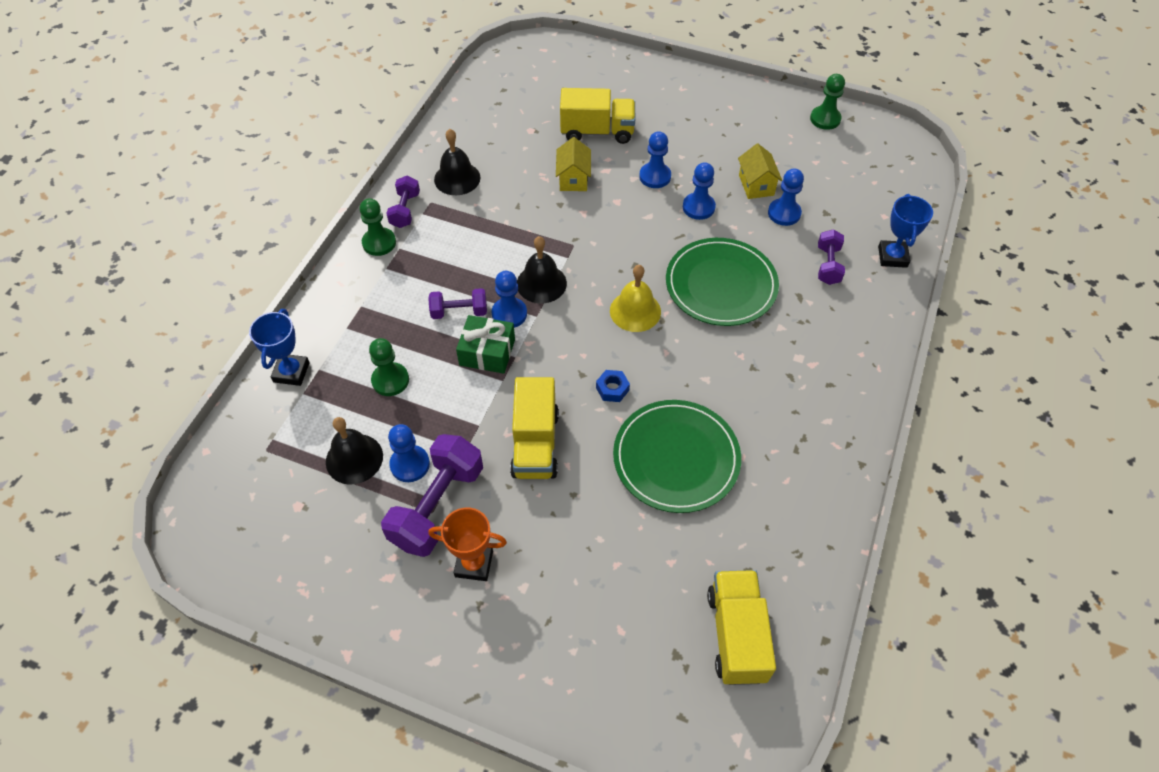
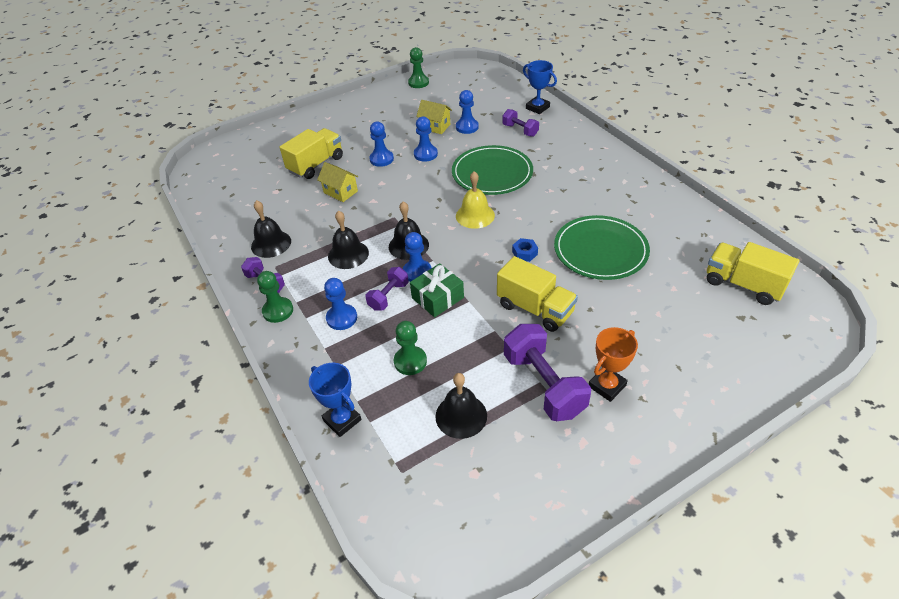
camera: 50 degrees left, 10 degrees down
blue pawn [388,424,430,482] -> blue pawn moved to [324,278,357,330]
none -> black bell [328,210,369,269]

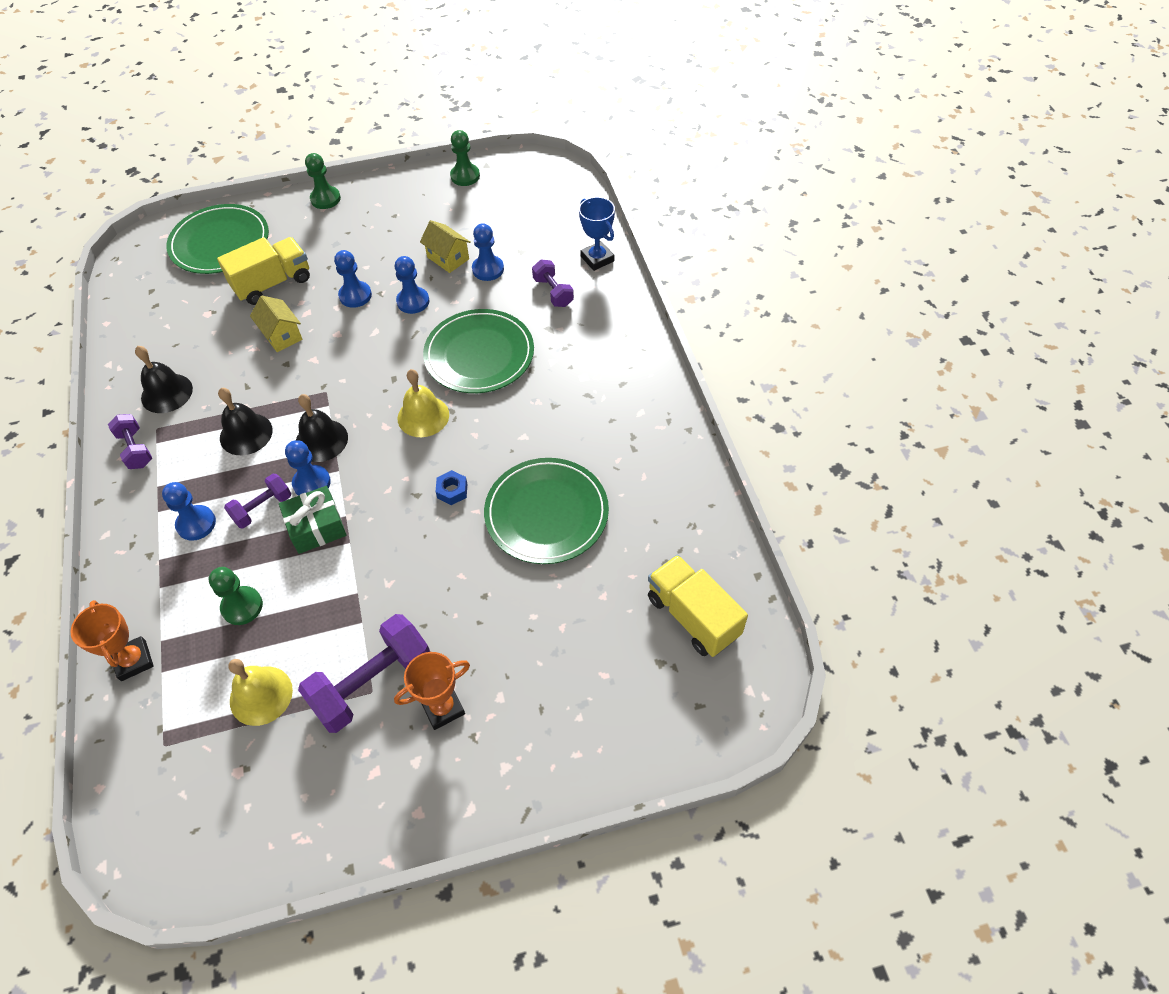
camera: 15 degrees right, 10 degrees up
green pawn [257,271,293,323] -> green pawn moved to [305,153,341,209]
blue trophy [309,363,361,437] -> orange trophy [70,600,154,681]
black bell [435,373,487,439] -> yellow bell [228,659,293,726]
yellow truck [497,256,578,332] -> none
purple dumbbell [504,324,591,421] -> purple dumbbell turned 60 degrees clockwise [298,614,430,733]
none -> green plate [166,204,269,274]

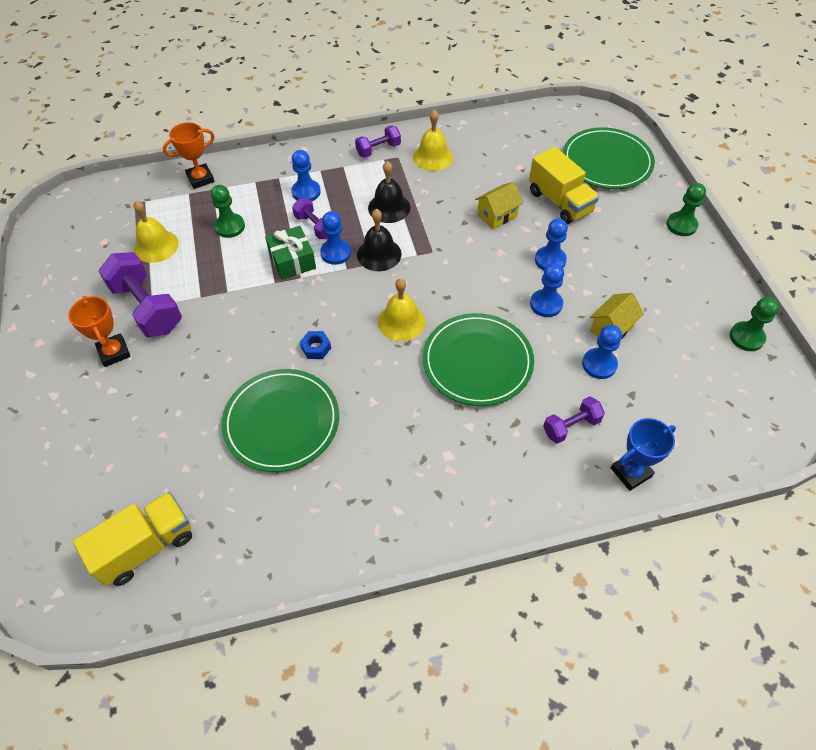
camera: 90 degrees right, 0 degrees up
black bell [135,346,193,413] -> yellow bell [413,110,453,171]

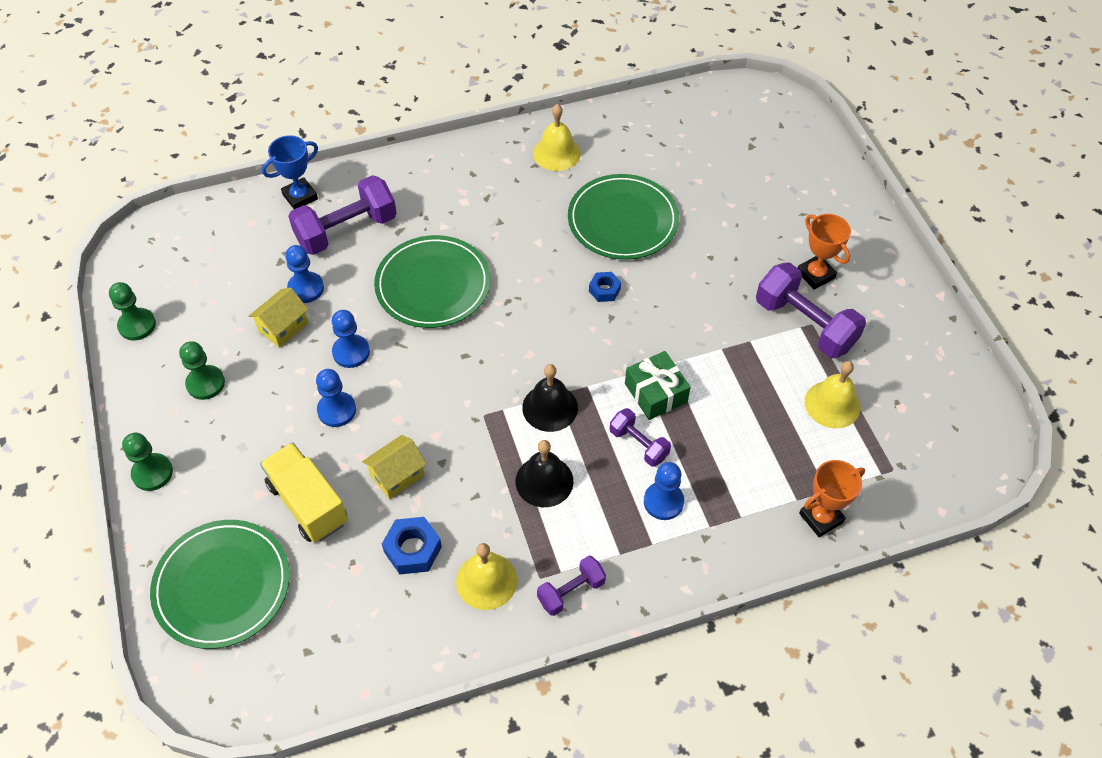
camera: 175 degrees right, 0 degrees up
yellow truck [73,492,192,586] -> none
green pawn [211,185,245,238] -> green pawn moved to [179,341,225,400]
blue pawn [320,211,351,265] -> none
yellow bell [378,278,426,341] -> yellow bell moved to [533,104,581,171]
purple dumbbell [543,396,605,444] -> purple dumbbell [288,175,397,255], size x1.81
none -> blue nut [382,517,442,574]

